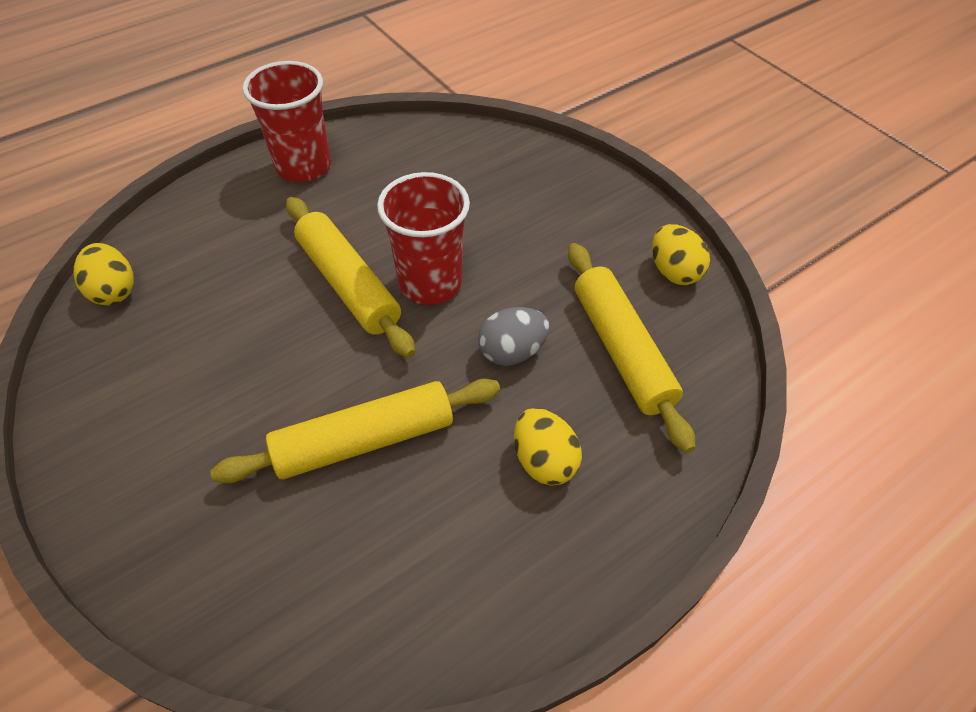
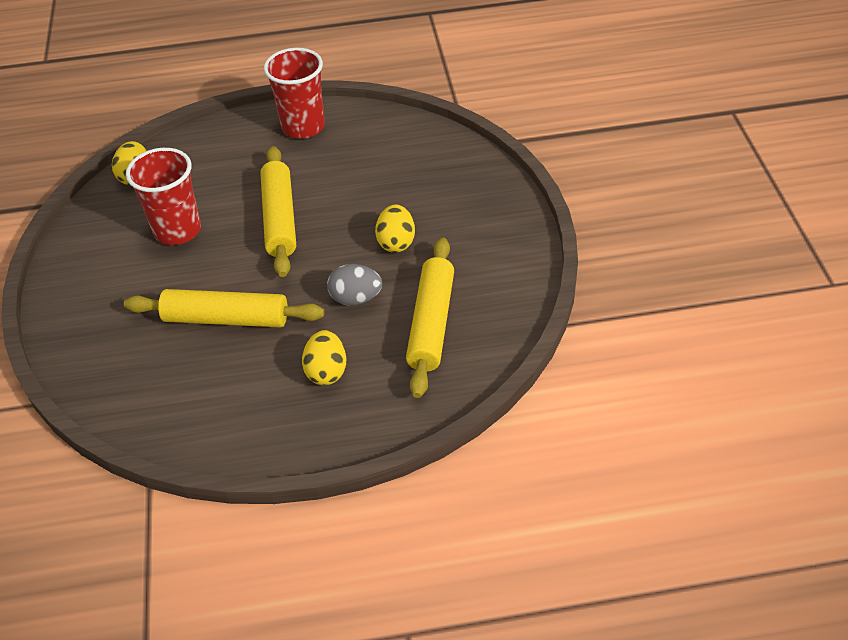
camera: 30 degrees right, 5 degrees down
red cup [377,172,470,305] -> red cup moved to [126,148,201,245]
yellow egg [652,224,710,285] -> yellow egg moved to [375,204,415,253]

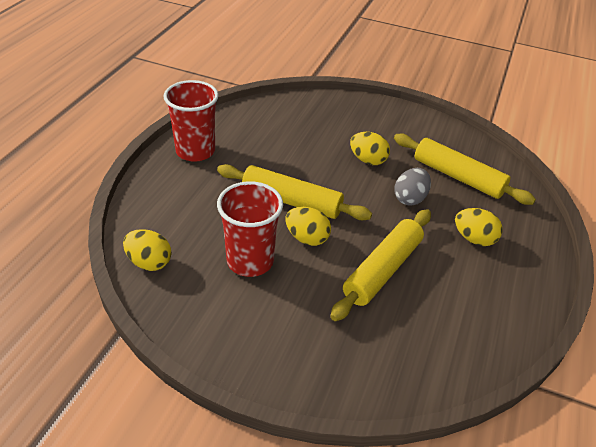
camera: 65 degrees left, 5 degrees down
none -> yellow egg [285,207,331,246]

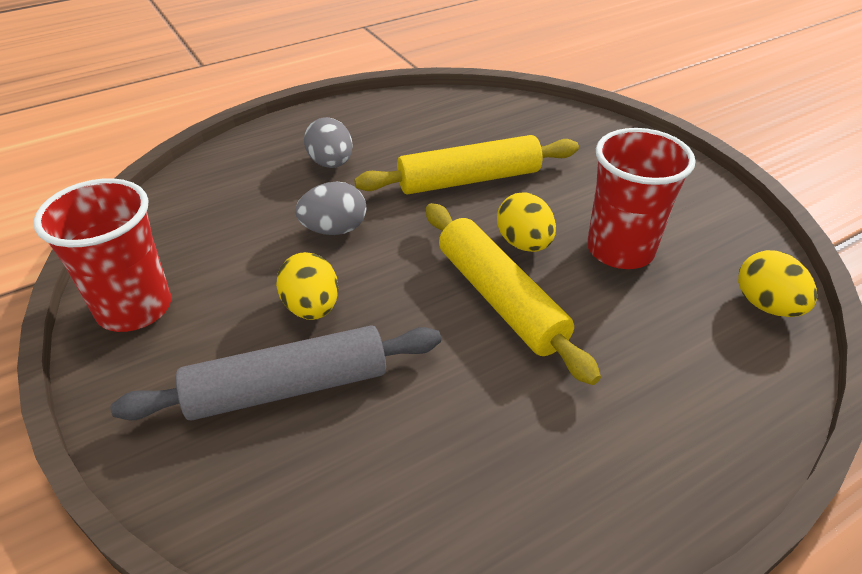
camera: 140 degrees left, 0 degrees up
red cup [164,80,218,162] -> red cup moved to [33,178,171,332]
yellow rolling pin [394,134,536,205] -> none
yellow egg [455,208,503,246] -> grey egg [304,117,353,168]
none -> grey rolling pin [111,326,441,421]

